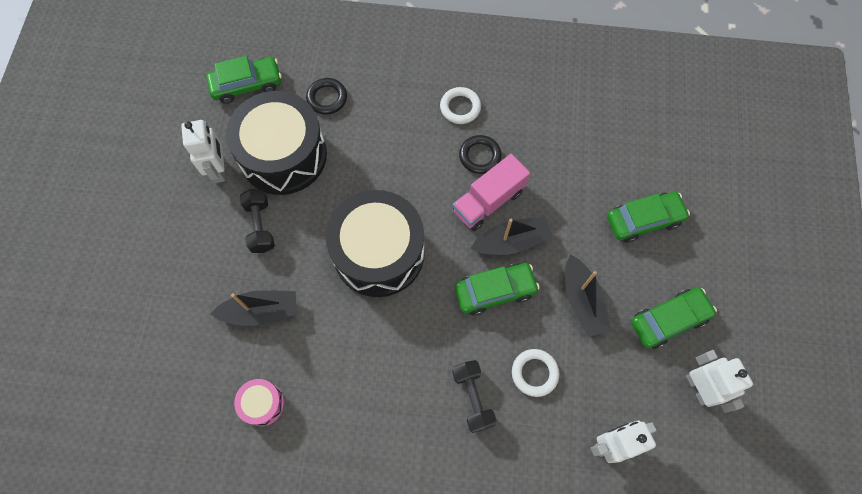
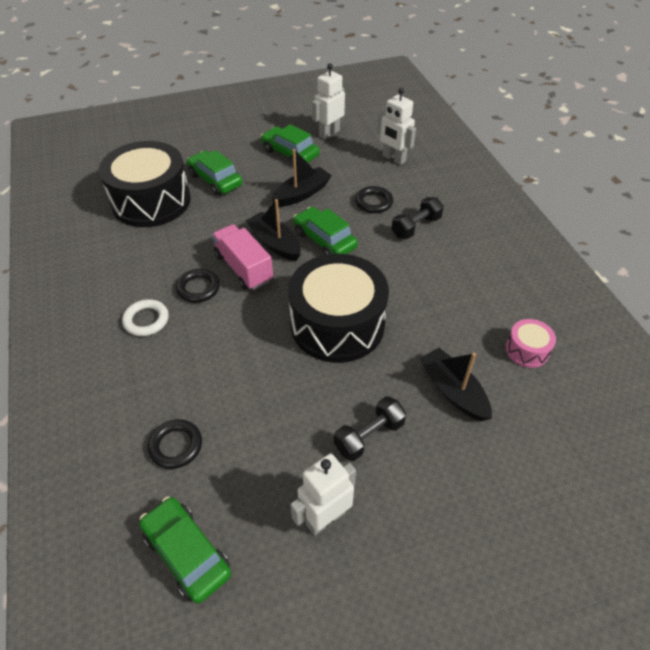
camera: 115 degrees left, 20 degrees down
black drum [226,91,327,195] -> black drum moved to [99,141,191,227]
pink truck [453,154,530,231] -> pink truck turned 150 degrees counterclockwise [212,224,273,290]
white ring [512,349,560,397] -> black ring [355,186,393,213]

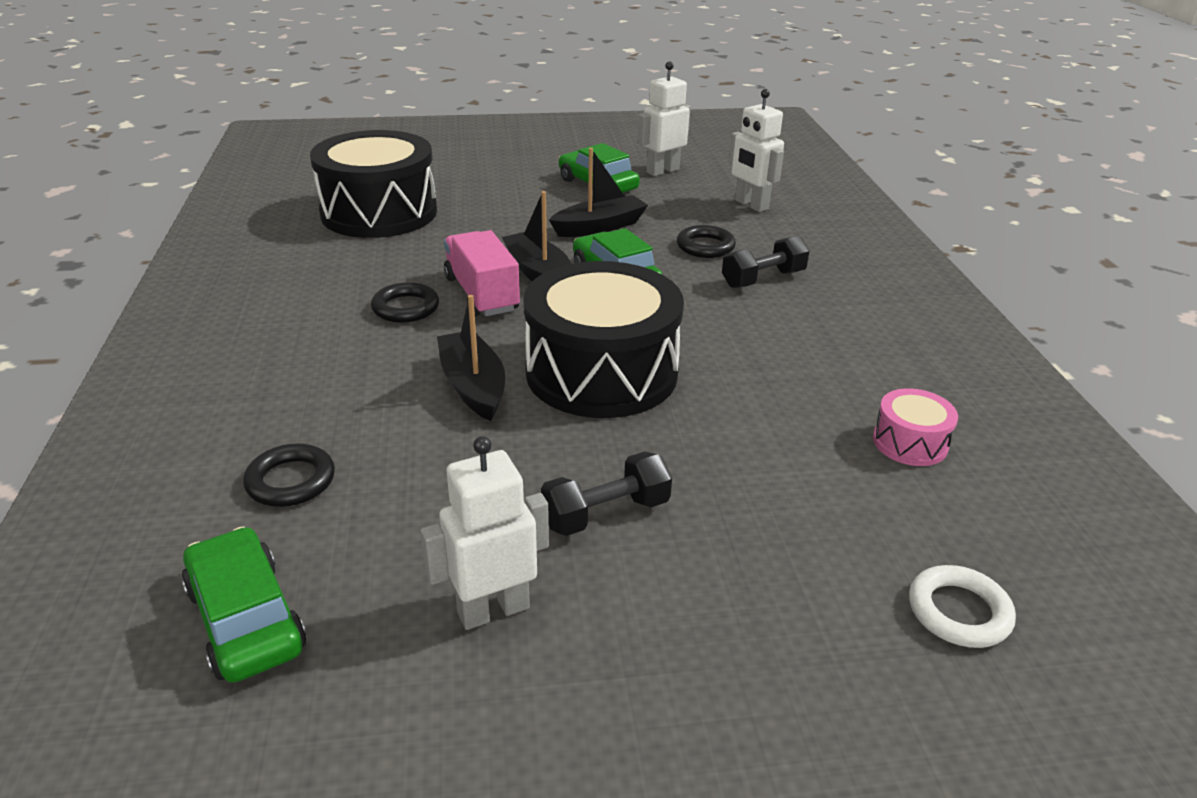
camera: 10 degrees right, 15 degrees down
white ring [122,299,169,336] -> white ring moved to [909,565,1016,648]
green car [187,150,243,196] -> none
black boat [420,348,492,421] -> black boat moved to [437,295,505,421]

